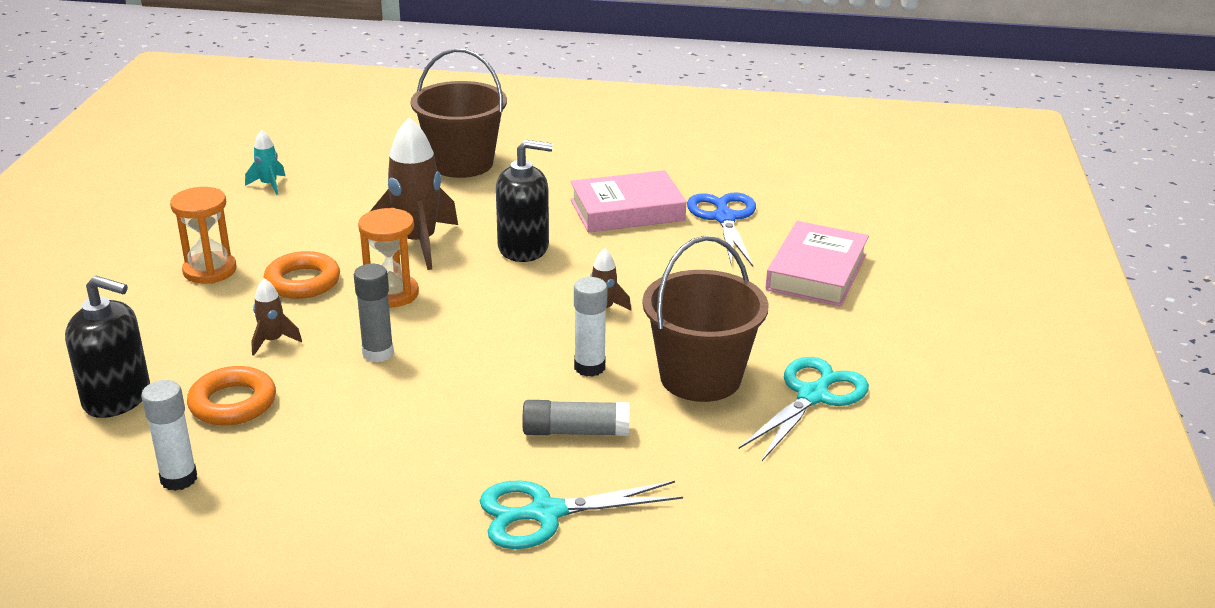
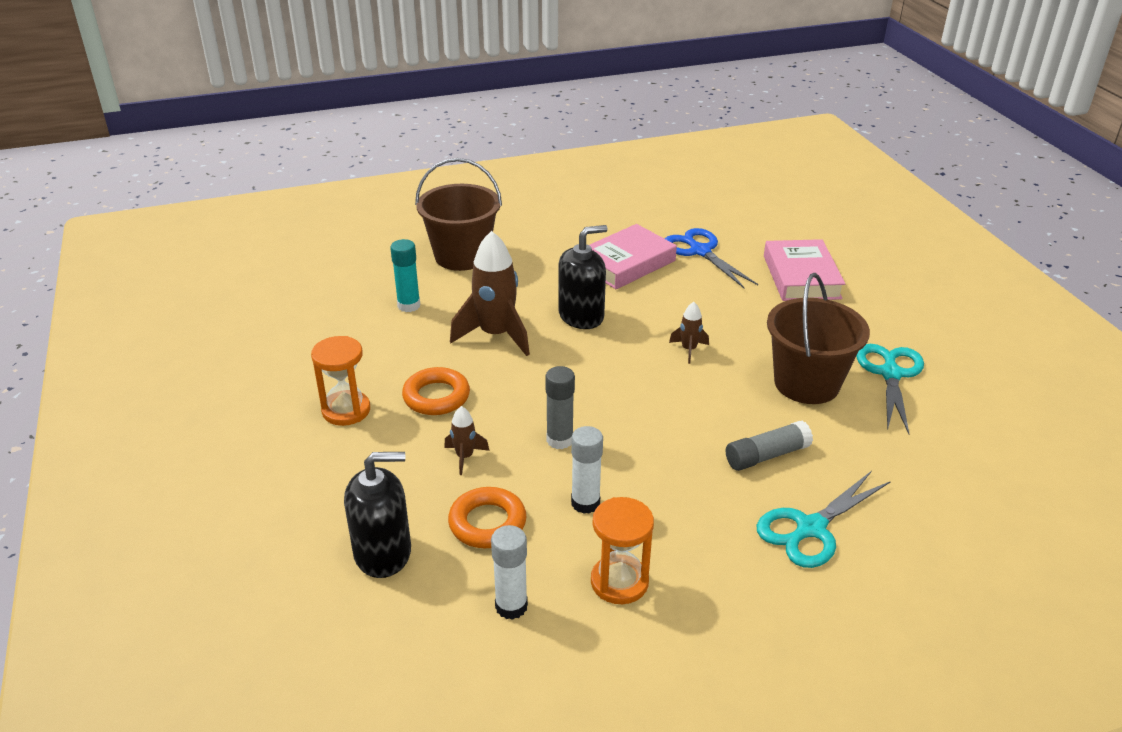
camera: 25 degrees left, 5 degrees up
turquoise rocket [245,130,285,195] -> none
orange hourglass [358,208,419,308] -> orange hourglass moved to [591,497,654,604]
white glue stick [574,277,608,377] -> white glue stick moved to [571,426,603,514]
none -> turquoise glue stick [390,239,420,312]

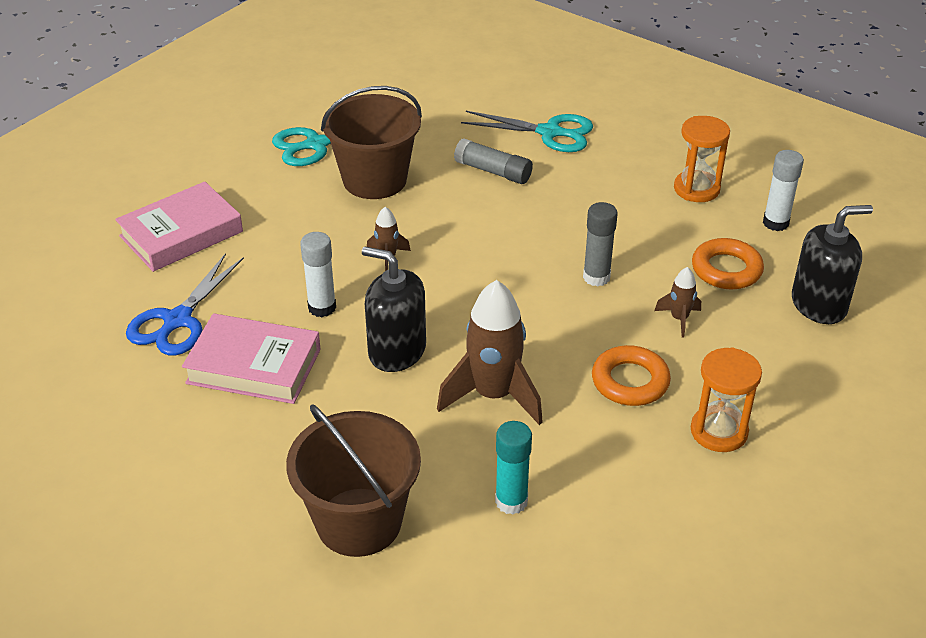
camera: 125 degrees left, 5 degrees up
black soap dispenser [344,452,411,578] -> black soap dispenser turned 120 degrees clockwise [792,205,873,324]
white glue stick [571,426,603,514] -> white glue stick moved to [300,232,336,317]

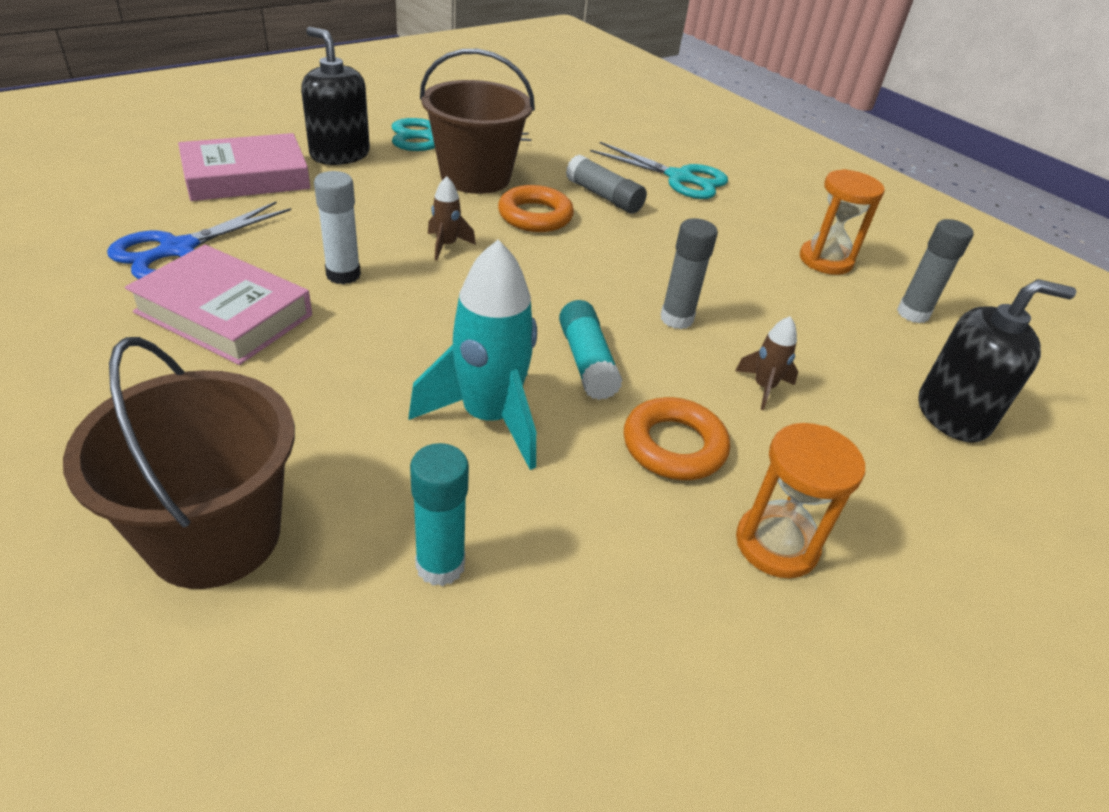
camera: 10 degrees right, 0 degrees up
black soap dispenser [362,247,426,372] -> black soap dispenser moved to [301,27,370,165]
brown rocket [437,280,543,425] -> turquoise rocket [408,240,537,470]
orange ring [692,238,764,289] -> orange ring moved to [498,185,574,232]
white glue stick [763,150,804,231] -> grey glue stick [897,219,974,323]
none -> turquoise glue stick [559,300,623,400]

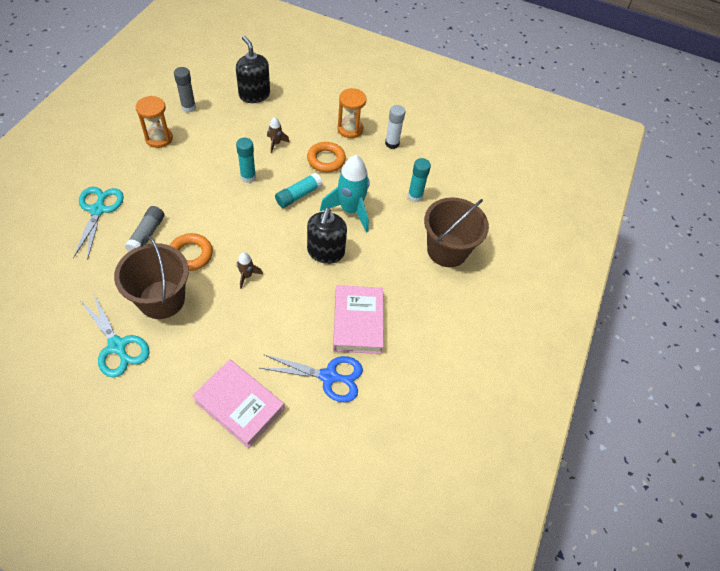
camera: 120 degrees left, 15 degrees up
black soap dispenser [301,27,370,165] -> black soap dispenser moved to [307,208,347,264]
white glue stick [314,171,361,285] -> white glue stick moved to [385,105,405,149]
grey glue stick [660,218,718,329] -> turquoise glue stick [236,138,256,183]

